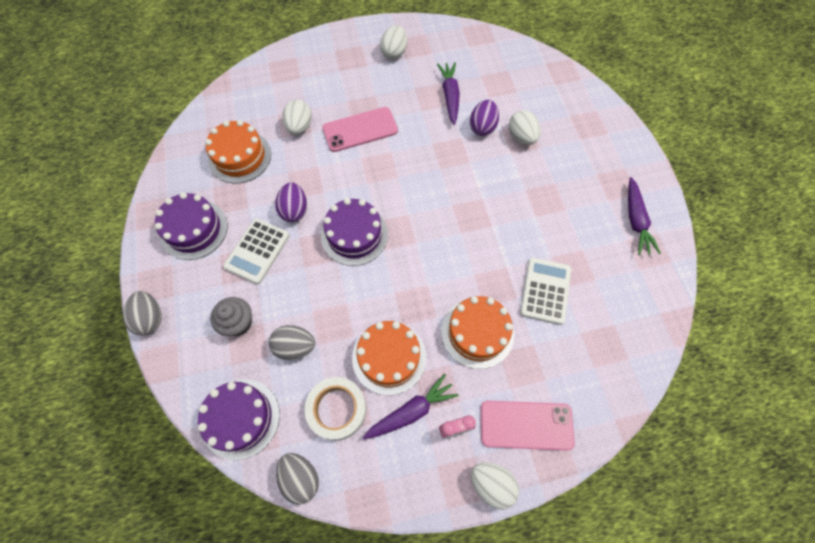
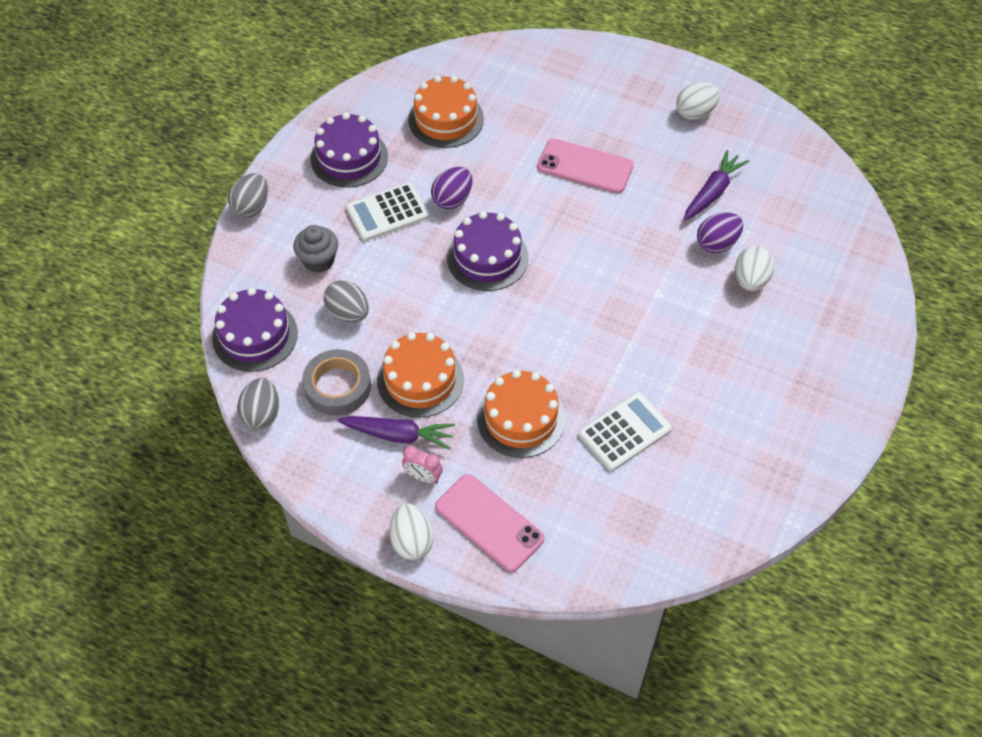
camera: 40 degrees right, 10 degrees down
white egg [282,100,312,135] -> none
white tape [305,377,367,440] -> grey tape [302,349,371,416]
purple carrot [628,177,661,255] -> none

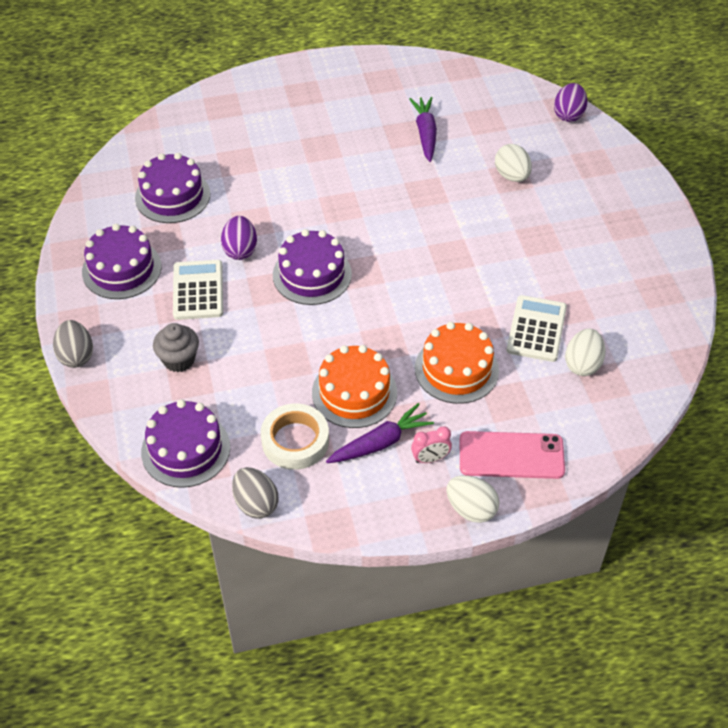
camera: 40 degrees left, 5 degrees down
grey tape [302,349,371,416] -> white tape [261,403,329,470]
grey egg [324,280,369,322] -> none
white calculator [346,182,429,241] -> white calculator turned 150 degrees clockwise [173,260,223,320]
orange cake [408,76,484,148] -> purple cake [135,153,210,223]
pink phone [537,138,634,193] -> none
white egg [676,82,720,120] -> white egg moved to [565,329,606,376]
purple egg [697,212,743,253] -> purple egg moved to [554,83,587,122]

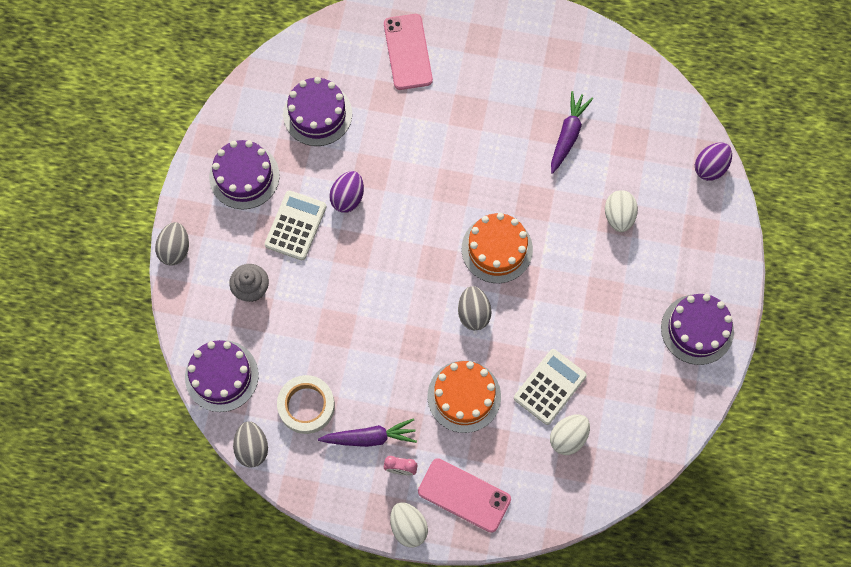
camera: 25 degrees right, 20 degrees up
purple cake [273,229,352,305] -> purple cake moved to [661,294,734,365]
orange cake [312,345,397,428] -> orange cake moved to [462,213,533,283]
none -> pink phone [384,14,433,90]
none -> grey egg [458,286,492,330]

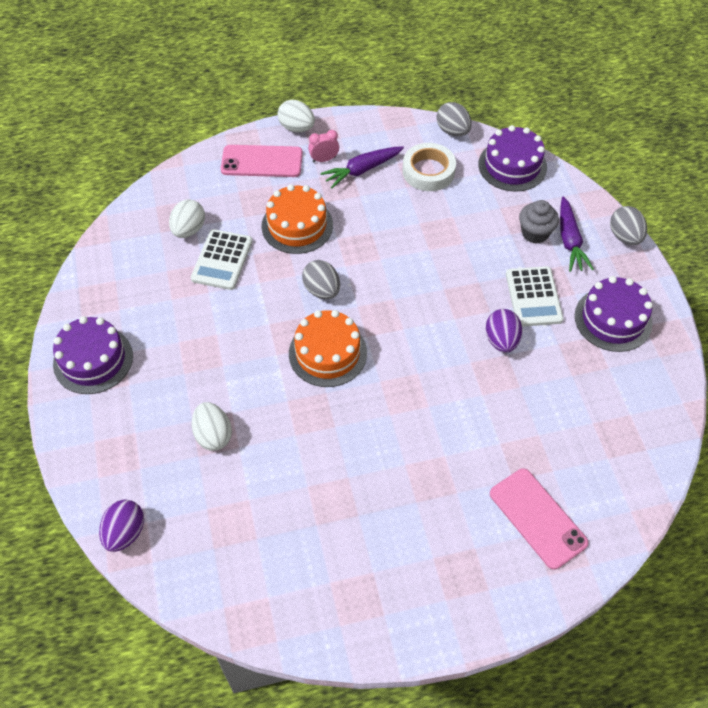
camera: 155 degrees right, 15 degrees down
purple cake [283,77,352,146] -> none
purple carrot [551,91,593,174] -> purple carrot moved to [560,196,594,272]

